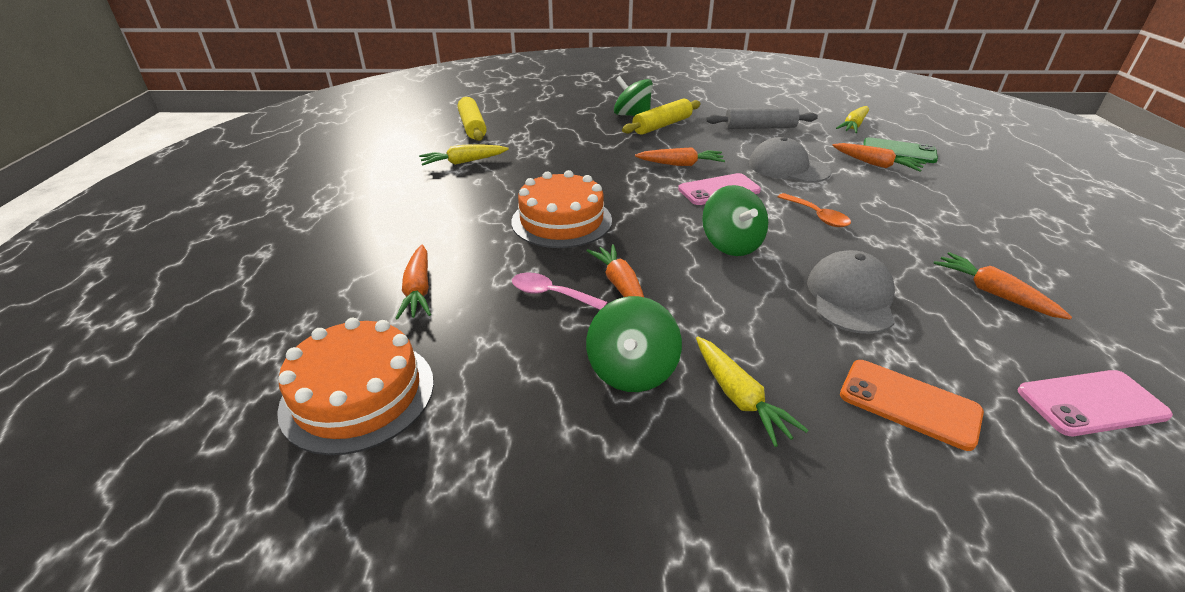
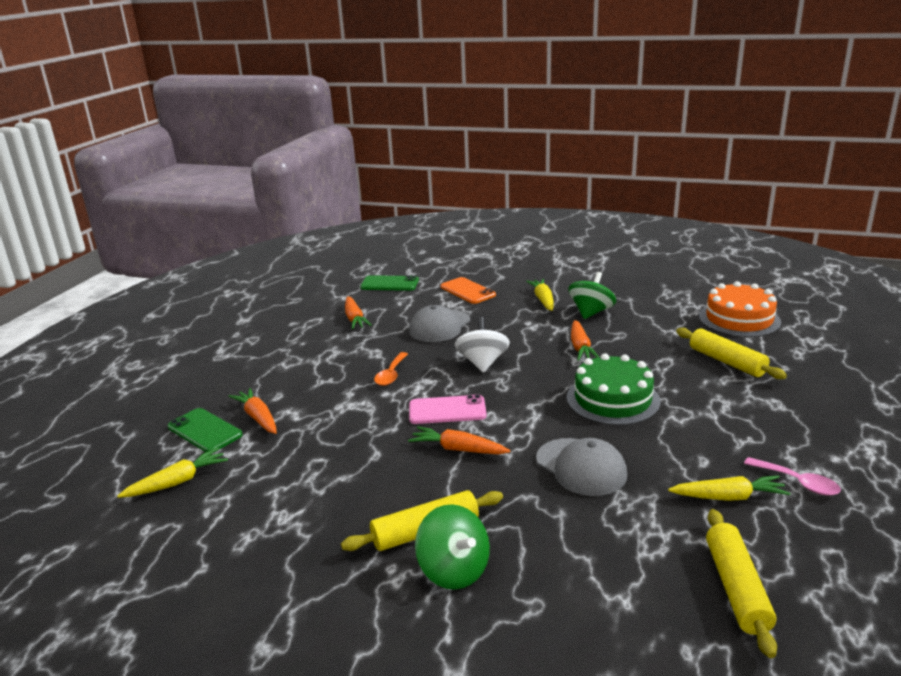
camera: 160 degrees left, 10 degrees down
orange carrot [395,245,431,320] -> yellow rolling pin [676,328,787,379]
orange cake [511,170,612,248] -> green cake [567,353,660,426]
pink spoon [512,273,608,310] -> pink spoon moved to [744,457,841,496]
green spinning top [702,185,768,256] -> white spinning top [455,317,510,373]
grey rolling pin [706,107,818,129] -> none
grey cap [749,137,831,183] -> grey cap moved to [536,438,627,496]
orange spoon [778,193,851,227] -> orange spoon turned 150 degrees counterclockwise [374,352,408,386]
pink phone [1017,370,1173,436] -> green phone [360,275,419,291]

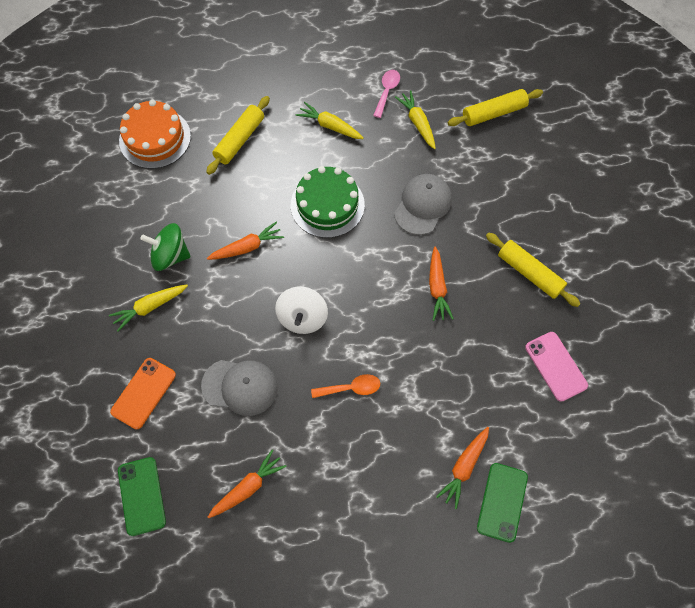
camera: 115 degrees left, 40 degrees up
yellow carrot [117,448,228,498] -> yellow carrot moved to [296,102,364,139]
pink phone [409,394,487,424] -> pink phone moved to [525,332,588,402]
green spinning top [415,504,490,590] -> none
white spinning top [455,317,510,373] -> white spinning top turned 60 degrees counterclockwise [275,286,328,334]

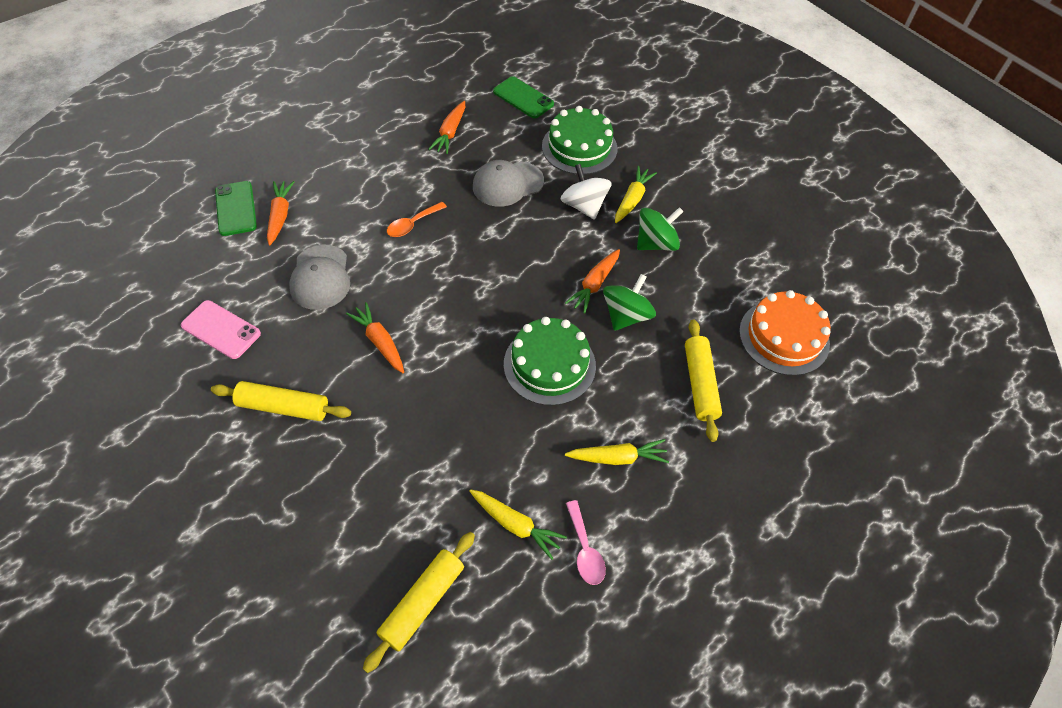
camera: 145 degrees right, 10 degrees down
orange phone [110,358,176,429] -> green cake [542,106,617,175]
white spinning top [275,286,328,334] -> white spinning top moved to [560,164,612,220]
grey cap [394,174,452,235] -> grey cap moved to [289,244,350,310]
none -> green spinning top [603,274,656,331]

